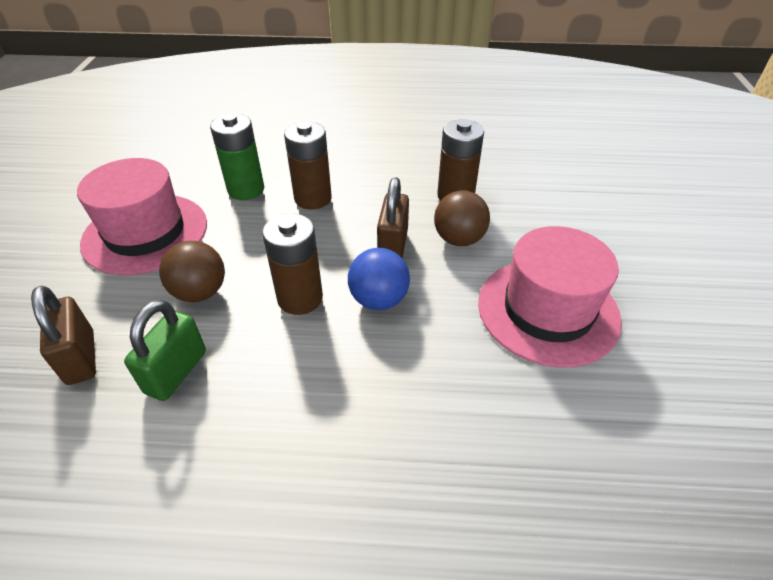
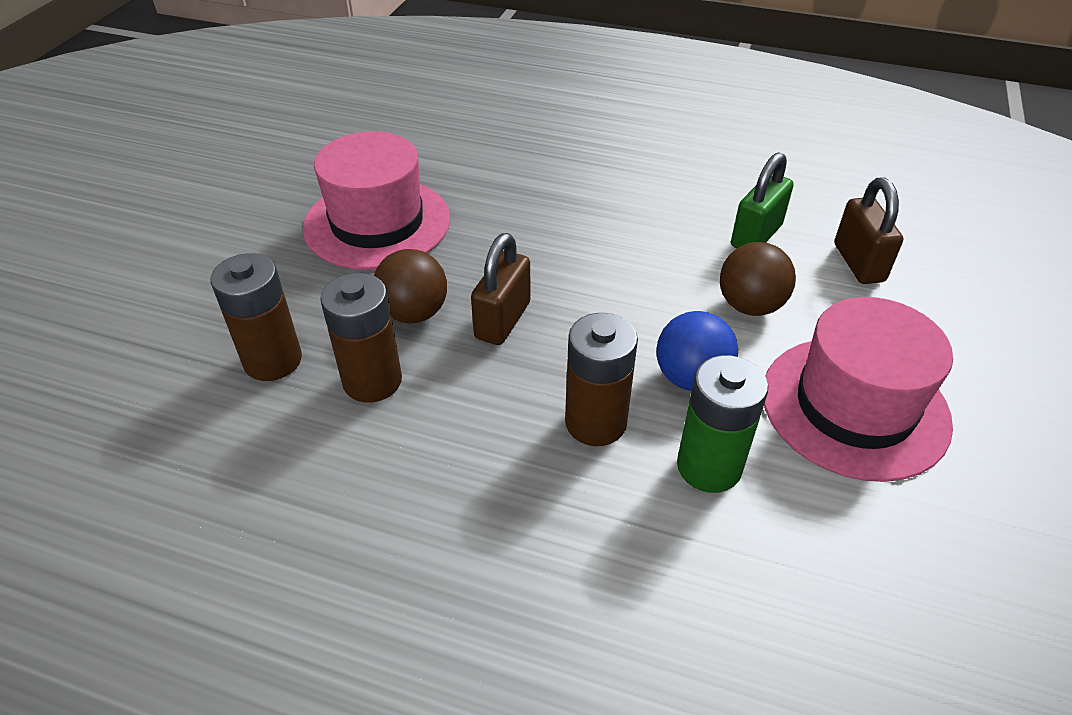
camera: 165 degrees left, 0 degrees up
brown battery [262,213,323,315] -> brown battery moved to [211,253,302,381]
blue ball [348,248,410,310] -> blue ball moved to [656,311,738,391]

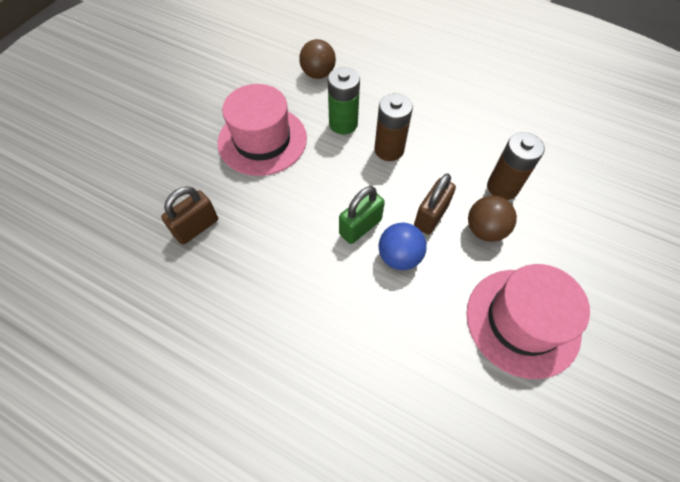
camera: 170 degrees left, 15 degrees up
brown battery [211,253,302,381] -> none
blue ball [656,311,738,391] -> blue ball moved to [379,223,427,270]
brown ball [720,242,796,316] -> brown ball moved to [299,39,336,79]
green padlock [731,152,794,248] -> green padlock moved to [339,186,385,244]
brown padlock [835,178,903,284] -> brown padlock turned 45 degrees clockwise [161,187,218,245]

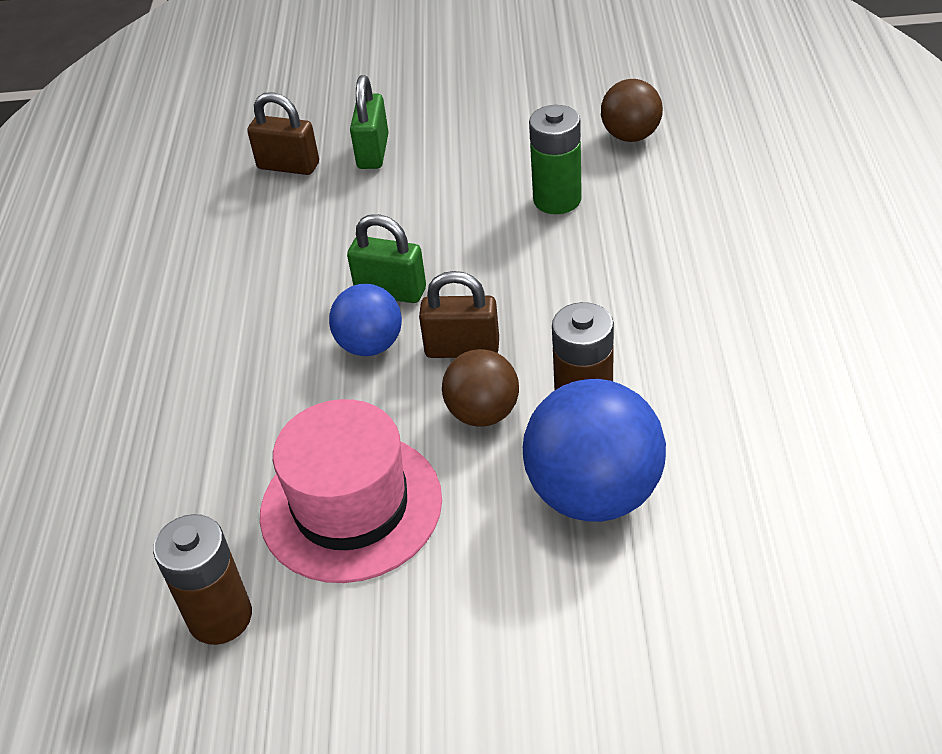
camera: 65 degrees right, 15 degrees down
pink hat [218,84,307,176] -> none
brown battery [374,93,413,161] -> brown battery moved to [153,514,252,645]
none -> green padlock [350,75,389,169]
none -> blue ball [523,379,666,522]

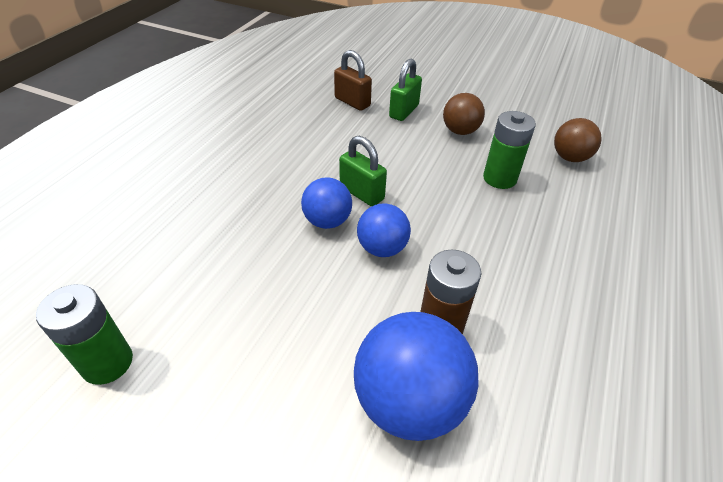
camera: 20 degrees right, 0 degrees up
brown battery [153,514,252,645] -> green battery [36,284,133,385]
pink hat [260,399,442,583] -> none
brown padlock [419,271,499,358] -> blue ball [357,203,411,257]
brown ball [442,349,519,427] -> brown ball moved to [443,93,485,135]

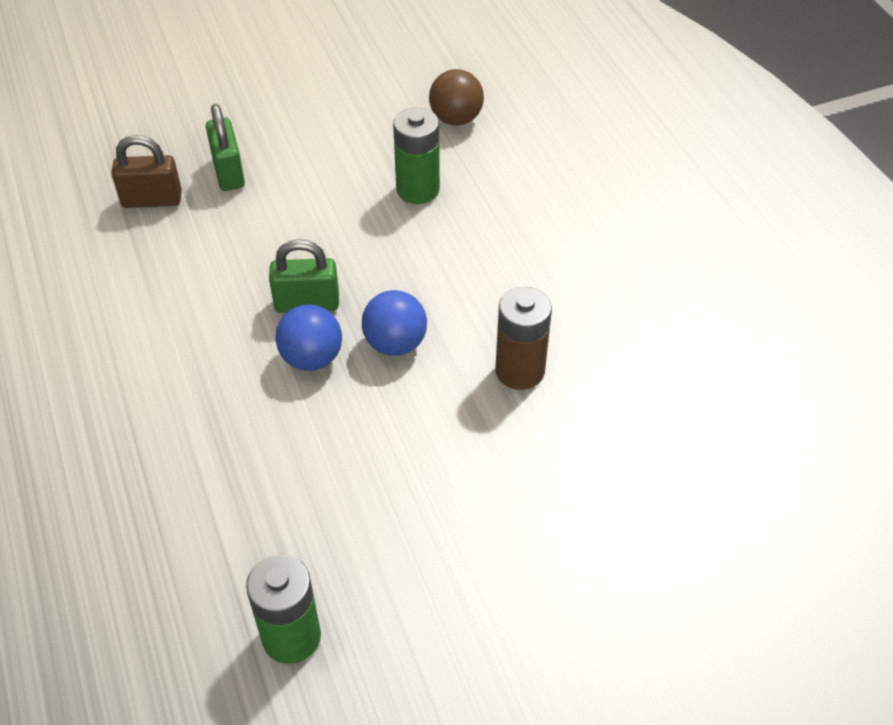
camera: 45 degrees left, 5 degrees up
blue ball [354,312,479,441] -> none
brown ball [443,93,485,135] -> none

